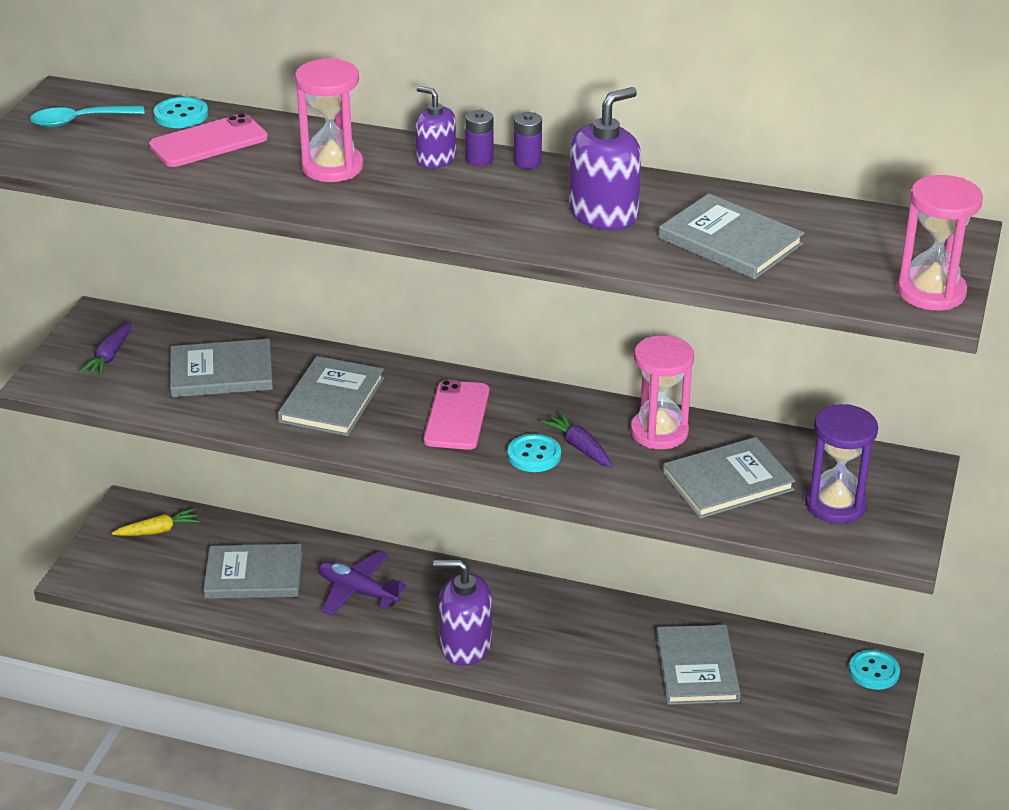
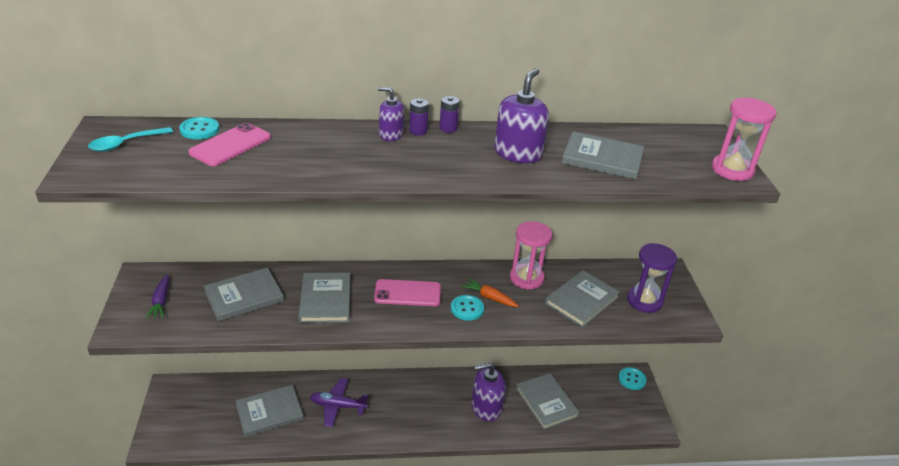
camera: 25 degrees left, 0 degrees up
yellow carrot [112,508,200,536] -> none
pink hourglass [295,58,364,182] -> none
pink phone [423,380,490,450] -> pink phone turned 75 degrees counterclockwise [374,279,441,306]
purple soap dispenser [433,559,492,666] -> purple soap dispenser moved to [472,362,506,421]
purple carrot [541,412,613,468] -> orange carrot [461,278,519,307]

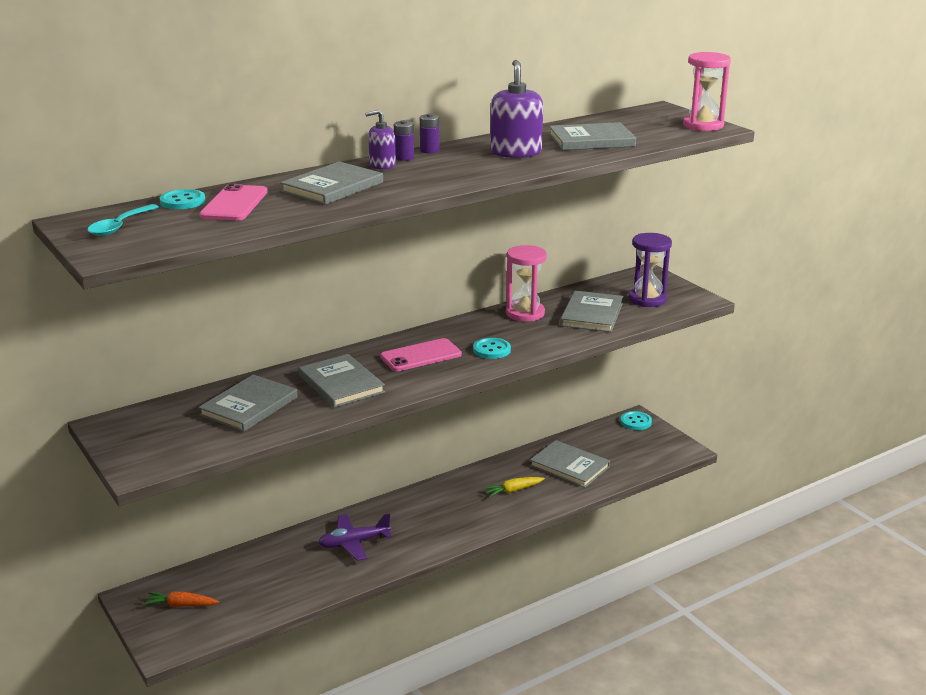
camera: 25 degrees left, 10 degrees down
purple carrot [146,274,169,319] -> none
grey book [236,385,304,437] -> grey book moved to [280,161,383,205]
orange carrot [461,278,519,307] -> orange carrot moved to [143,591,219,607]
purple soap dispenser [472,362,506,421] -> yellow carrot [483,477,545,497]

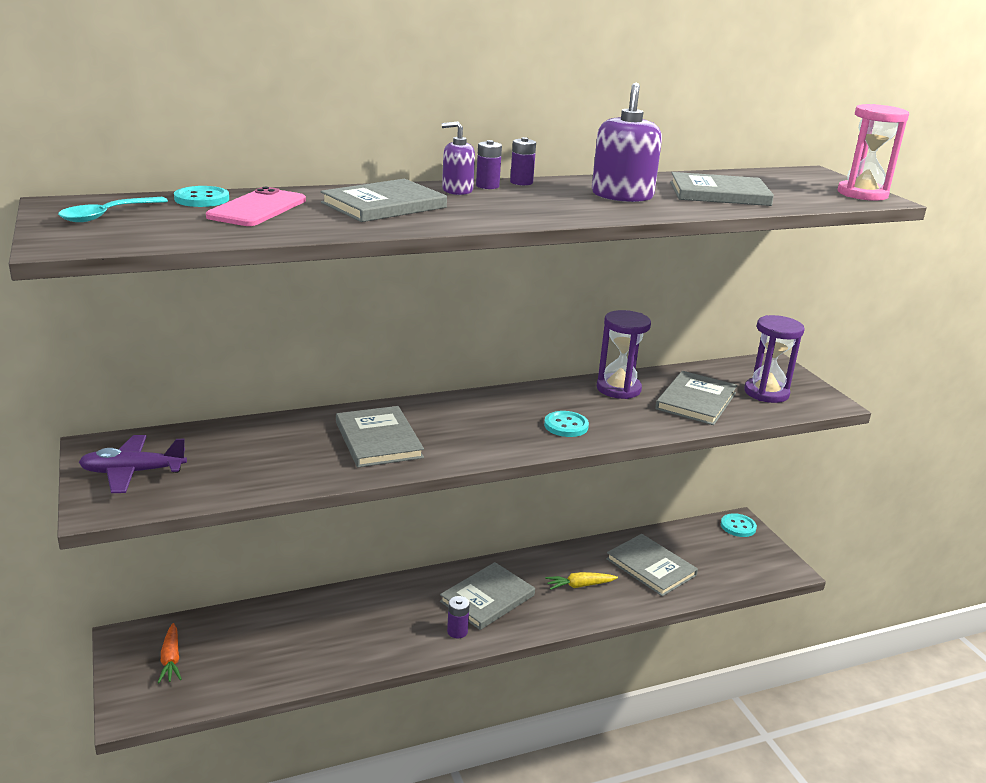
camera: 10 degrees right, 0 degrees up
orange carrot [143,591,219,607] -> orange carrot turned 120 degrees counterclockwise [158,623,182,683]
grey book [198,374,298,432] -> grey book moved to [440,562,535,630]
purple plane [318,513,392,561] -> purple plane moved to [79,435,187,493]
pink phone [380,338,462,371] -> none
pink hourglass [506,245,547,322] -> purple hourglass [597,310,651,399]
none -> purple battery [447,596,470,638]

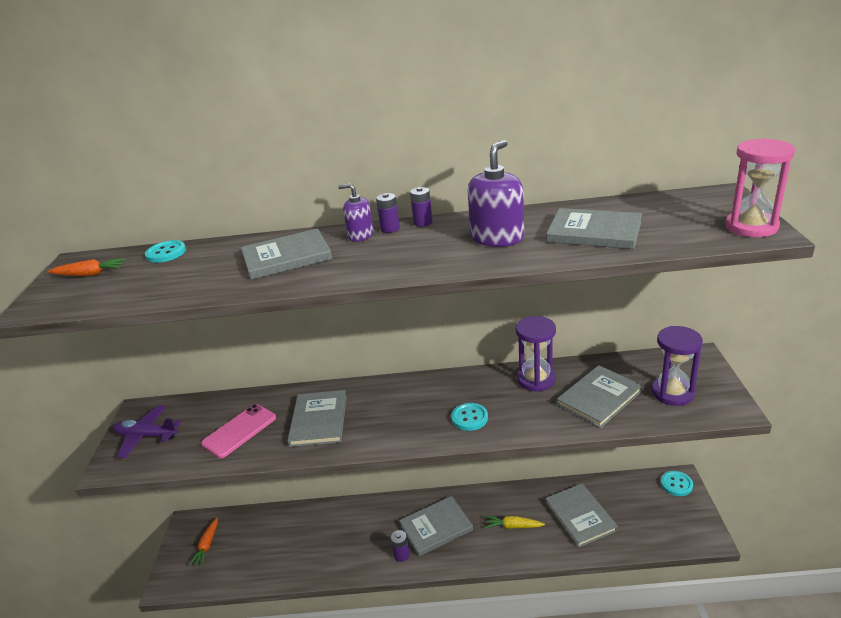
camera: 25 degrees right, 5 degrees up
turquoise spoon [58,197,168,222] -> orange carrot [48,258,126,276]
pink phone [206,187,306,226] -> pink phone moved to [201,404,276,458]

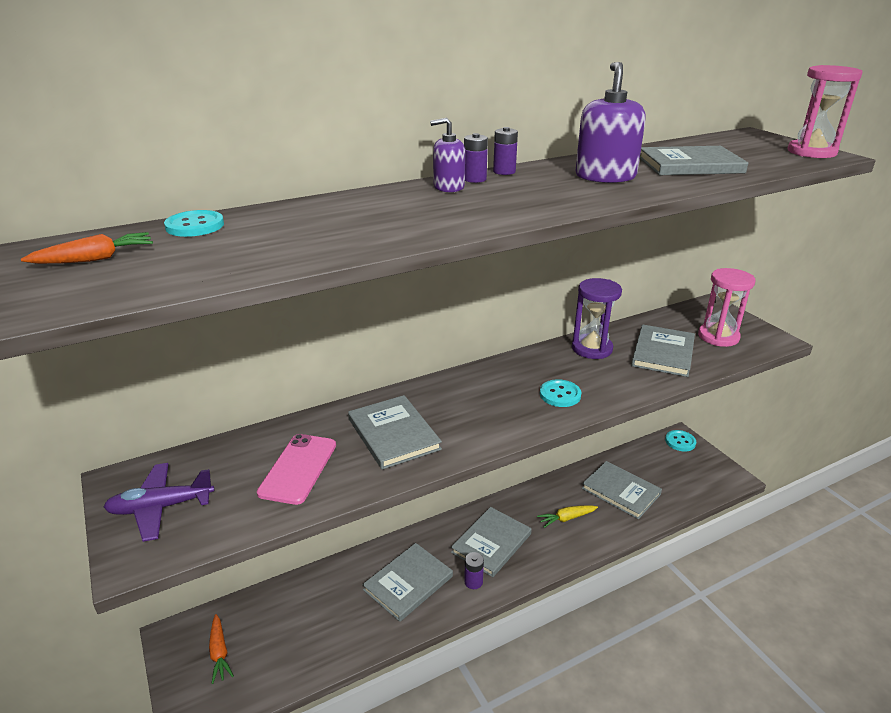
camera: 30 degrees left, 0 degrees up
grey book [241,228,332,280] -> grey book moved to [362,543,453,622]
purple hourglass [652,326,703,406] -> pink hourglass [698,268,756,347]

